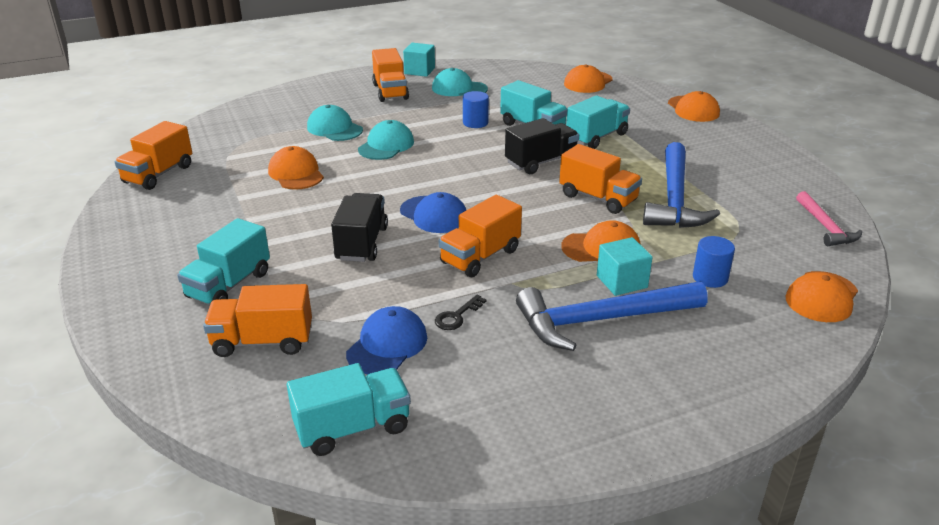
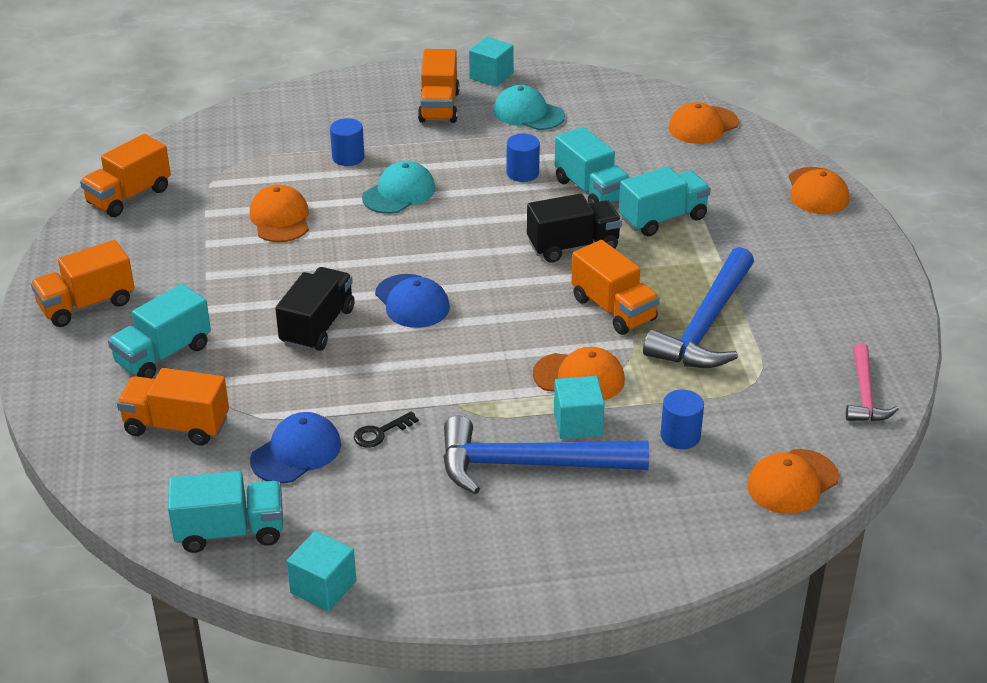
camera: 15 degrees right, 5 degrees up
turquoise cap [307,105,363,141] -> blue cylinder [330,118,364,166]
orange truck [439,195,522,277] -> orange truck moved to [31,240,135,327]
none -> turquoise cube [287,531,357,611]

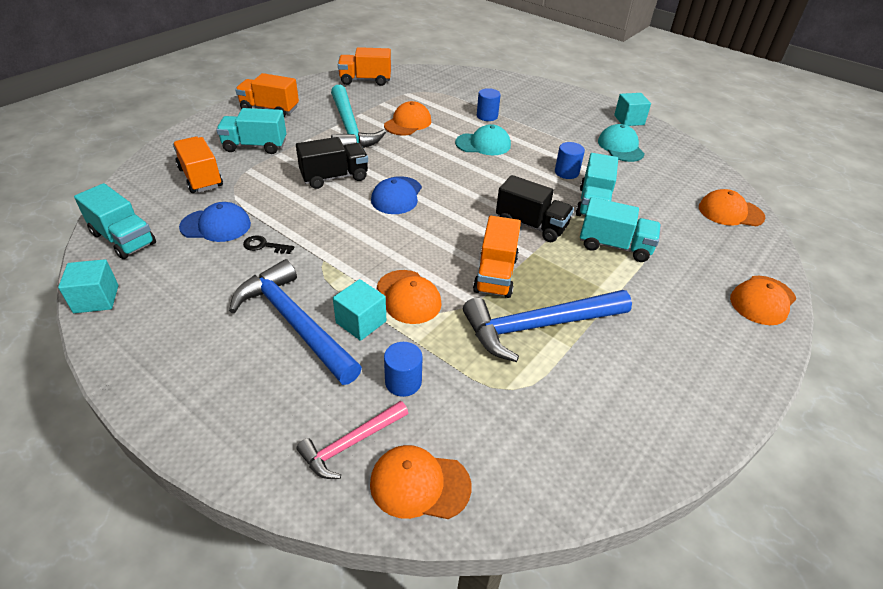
camera: 45 degrees right, 5 degrees up
orange truck [418,49,460,123] -> none
pink hammer [846,343,899,422] -> pink hammer moved to [297,401,408,479]
none -> turquoise hammer [331,85,386,148]

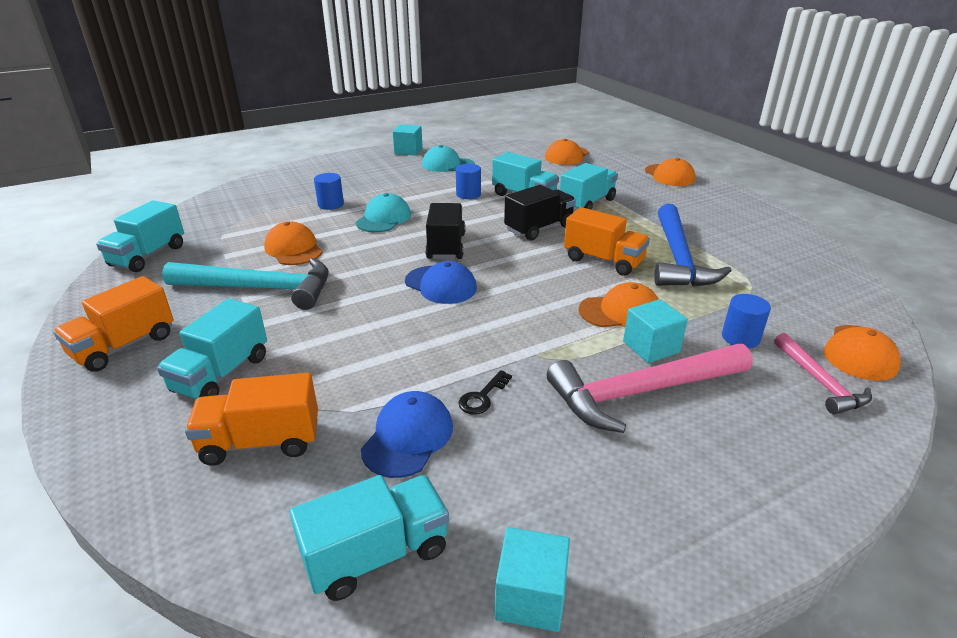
camera: 65 degrees left, 10 degrees down
blue hammer [229,259,362,385] -> pink hammer [547,344,753,433]
black truck [296,137,368,189] -> black truck moved to [425,203,466,259]
orange truck [338,47,391,86] -> turquoise truck [96,200,184,272]

